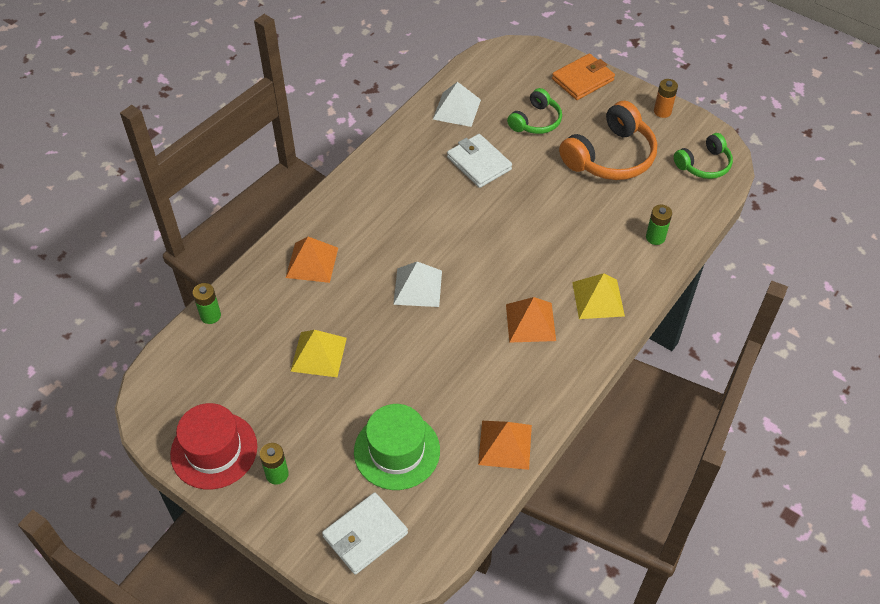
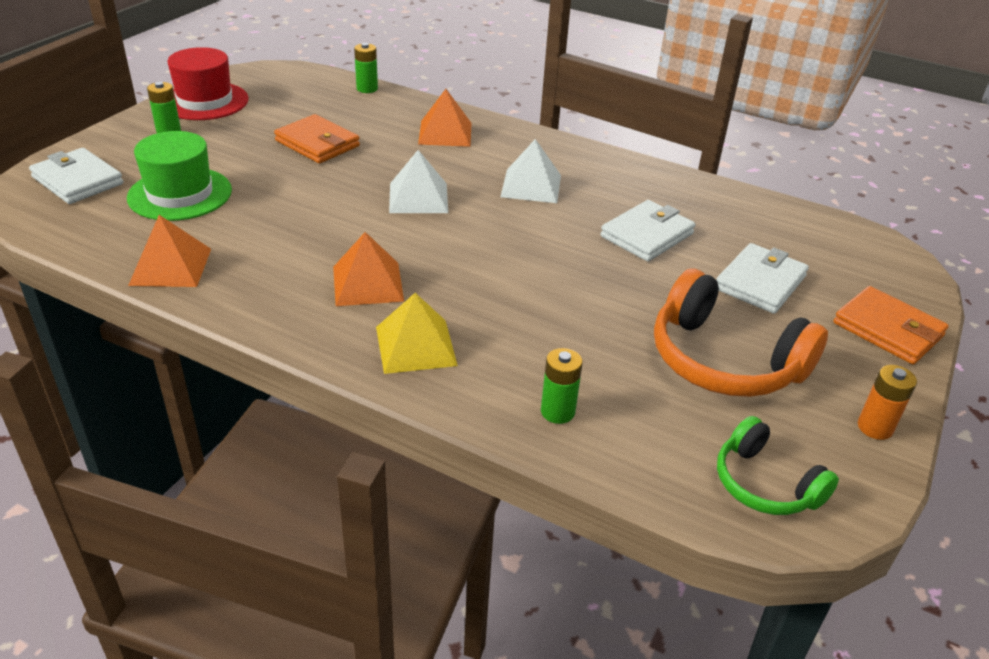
camera: 80 degrees right, 15 degrees down
yellow pyramid [290,330,347,377] -> orange wallet [274,114,360,163]
white pyramid [433,82,481,127] -> white pyramid moved to [501,139,561,203]
green headphones [507,88,562,134] -> white wallet [716,243,809,314]

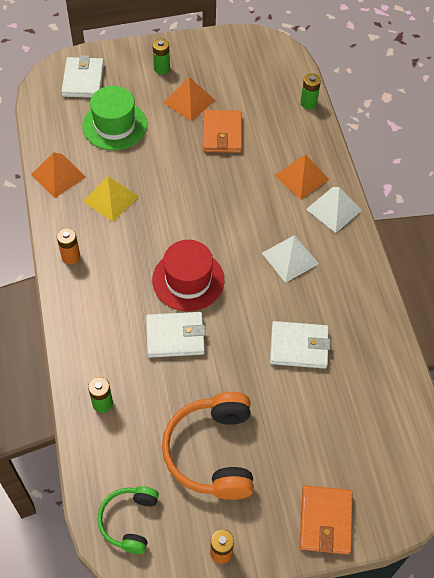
camera: 50 degrees right, 20 degrees up
red hat [167,47,249,120] -> red hat moved to [152,240,224,311]
orange pyramid [333,232,404,306] -> orange pyramid moved to [164,77,215,122]
yellow pyramid [376,293,458,374] -> yellow pyramid moved to [83,176,139,222]
white pyramid [389,150,448,213] -> white pyramid moved to [306,187,362,233]
white wallet [716,243,809,314] -> white wallet moved to [146,312,206,358]
none -> orange battery [57,228,80,264]

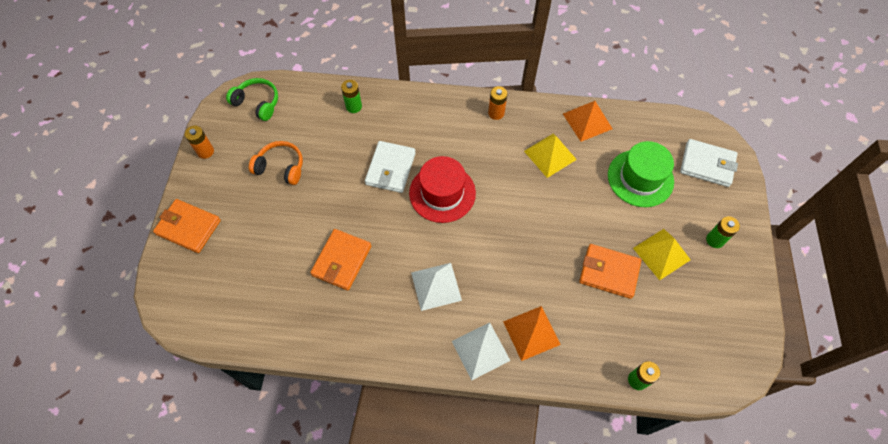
camera: 110 degrees right, 5 degrees up
orange headphones [162,392,254,500] -> orange headphones [249,141,303,185], size x0.59
orange pyramid [164,77,215,122] -> yellow pyramid [633,229,691,280]
white wallet [270,321,330,369] -> orange wallet [310,229,371,290]

